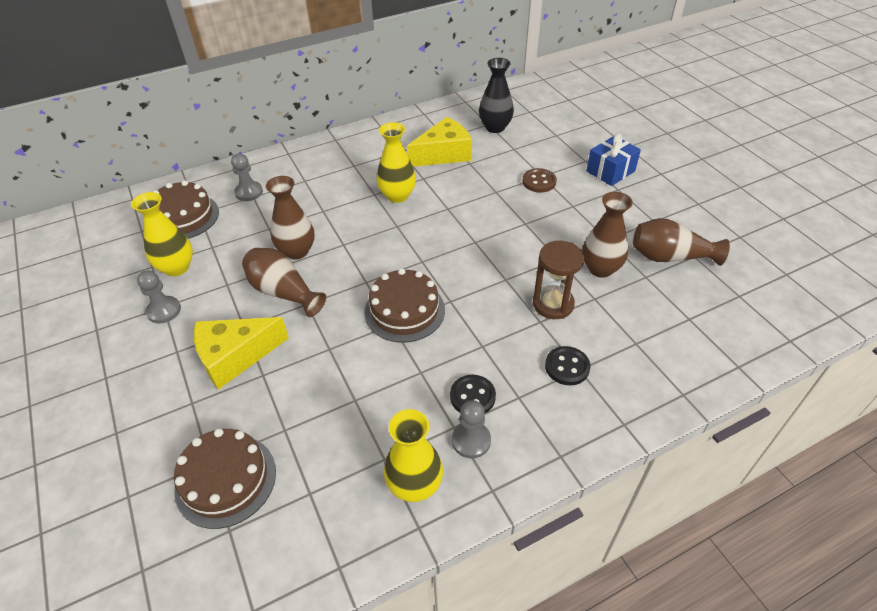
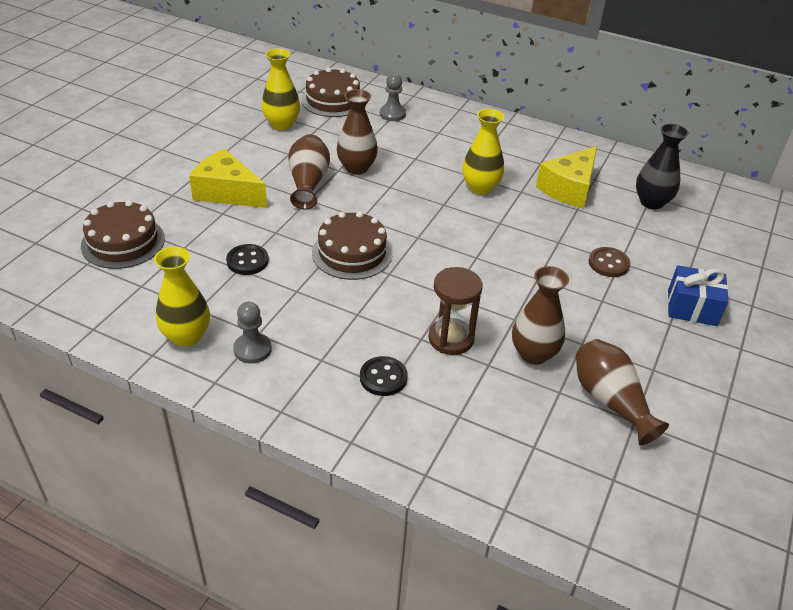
camera: 50 degrees right, 5 degrees down
grey pawn [137,270,181,324] -> none
yellow cheese [407,117,472,167] -> yellow cheese turned 105 degrees clockwise [536,146,597,209]
black button [450,375,496,413] -> black button moved to [226,244,269,275]

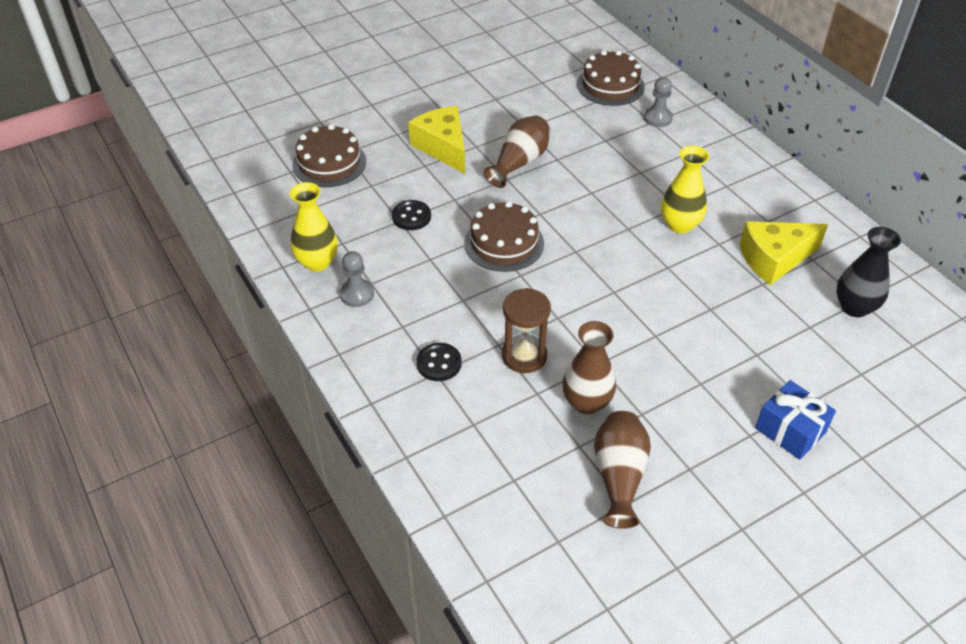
camera: 35 degrees right, 5 degrees up
yellow vase [261,48,300,130] -> none
brown vase [337,89,378,175] -> none
brown button [589,247,630,277] -> none

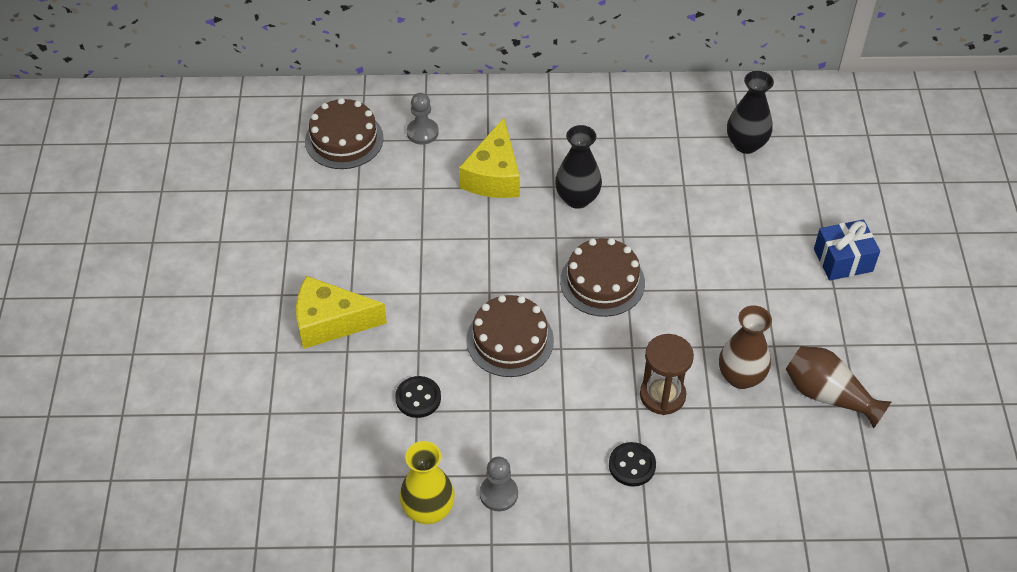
camera: 60 degrees left, 5 degrees up
brown cake [292,124,366,187] -> brown cake moved to [560,238,645,317]
brown vase [484,116,550,188] -> none
yellow vase [661,146,709,233] -> black vase [555,125,602,209]
yellow cheese [740,221,828,285] -> yellow cheese moved to [459,118,520,198]

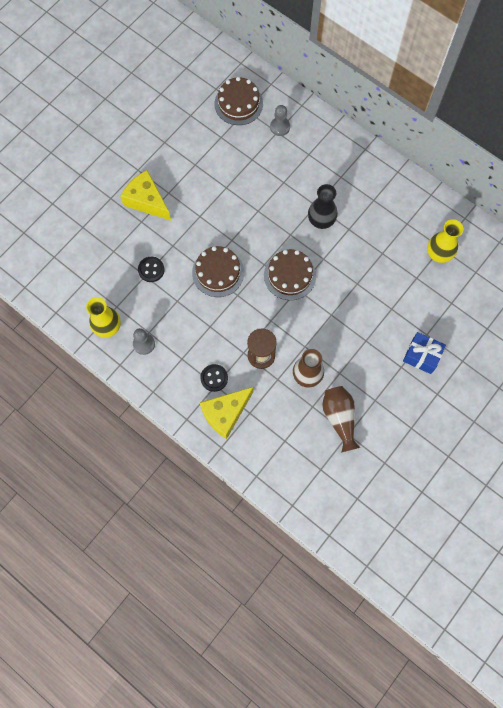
camera: 40 degrees right, 20 degrees up
yellow cheese [459,118,520,198] -> yellow cheese moved to [199,387,254,439]
black vase [727,71,774,154] -> yellow vase [427,219,464,263]

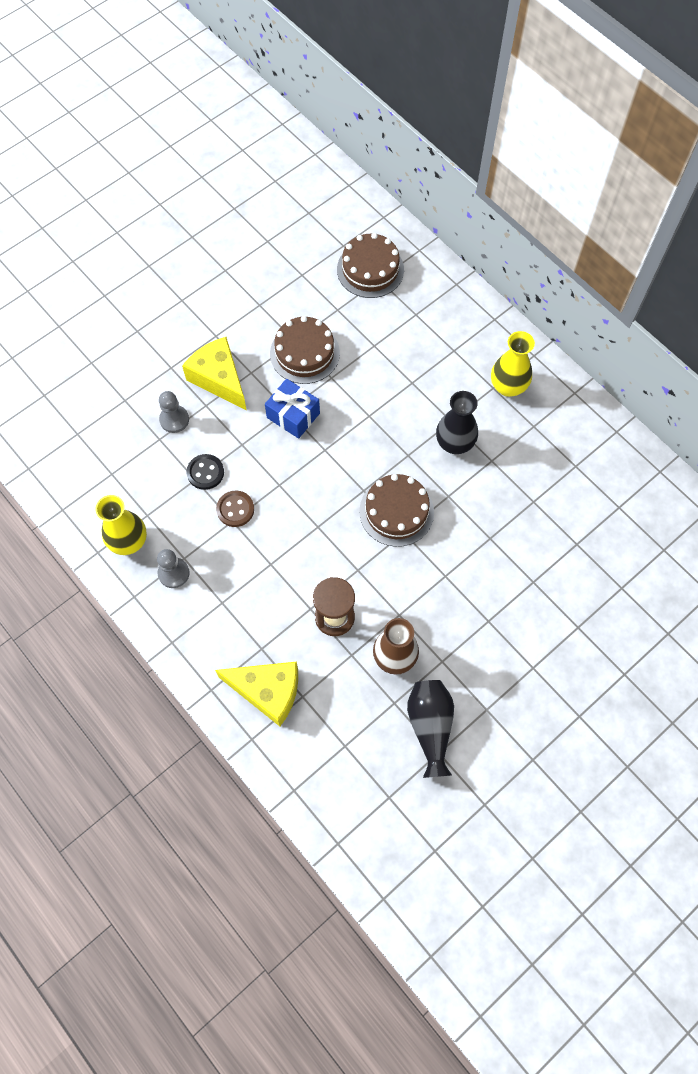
camera: 10 degrees right, 5 degrees down
brown cake [192,246,244,297] -> brown cake moved to [270,316,340,384]
yellow cheese [199,387,254,439] -> yellow cheese turned 135 degrees counterclockwise [215,661,298,726]
black button [200,364,228,392] -> none
grey pawn [270,105,290,136] -> grey pawn moved to [159,391,189,433]
brown vase [322,386,361,453] -> black vase [407,680,454,778]
blue gift [403,332,446,374] -> blue gift moved to [265,379,320,439]
yellow vase [427,219,464,263] -> yellow vase moved to [491,331,535,397]
none -> brown button [216,491,254,527]

